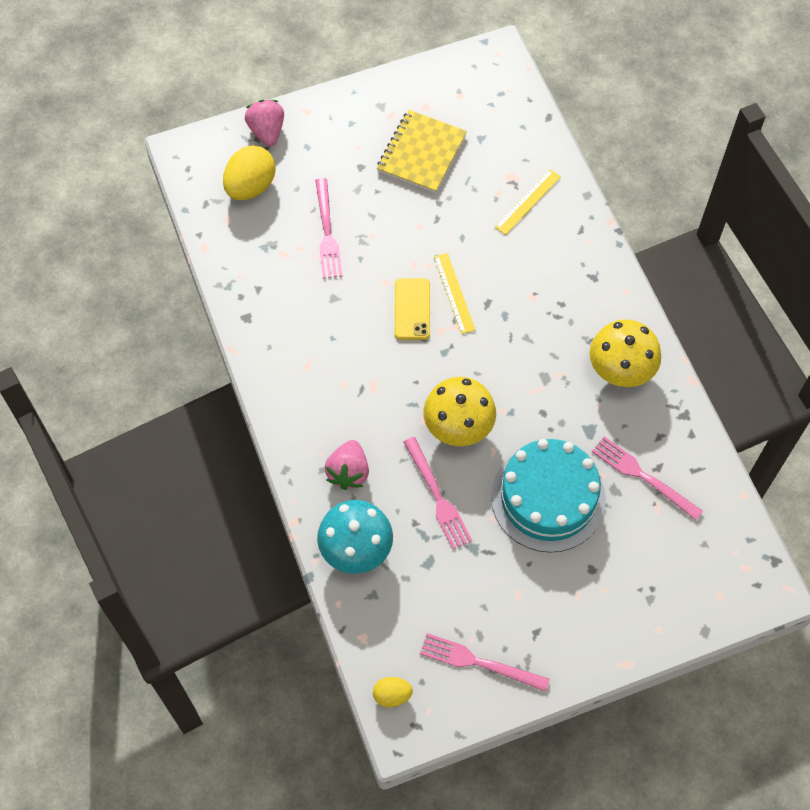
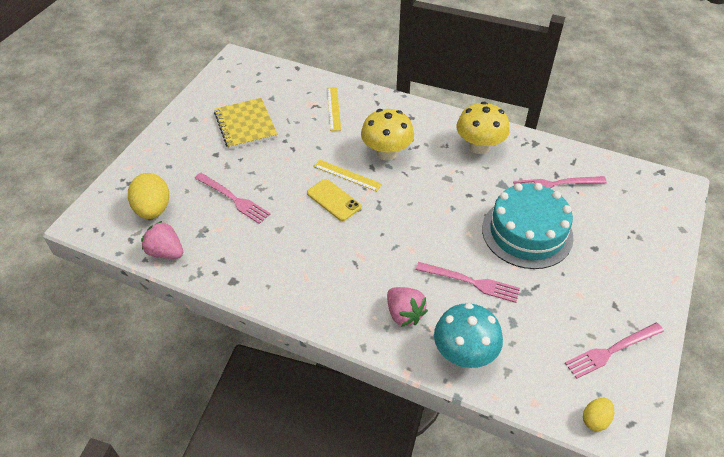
camera: 45 degrees left, 15 degrees down
pink strawberry [245,100,284,146] -> pink strawberry moved to [141,221,183,259]
yellow mushroom [423,377,496,446] -> yellow mushroom moved to [361,109,414,160]

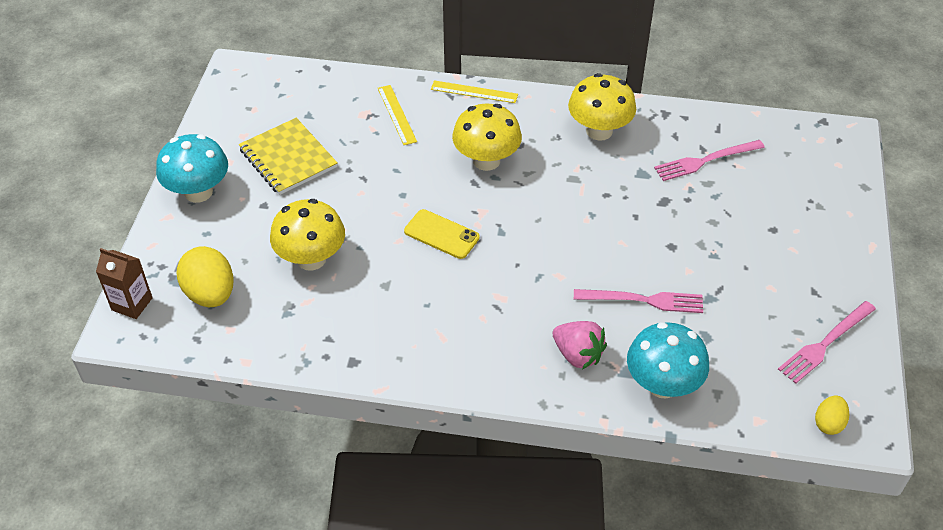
camera: 15 degrees left, 0 degrees up
pink strawberry [141,221,183,259] -> none
pink fork [195,173,270,224] -> yellow mushroom [270,199,345,271]
yellow ruler [314,160,382,191] -> yellow ruler moved to [431,80,518,103]
turquoise cake [482,183,574,269] -> none
none -> brown carton [96,248,153,319]
none -> turquoise mushroom [156,134,228,203]

